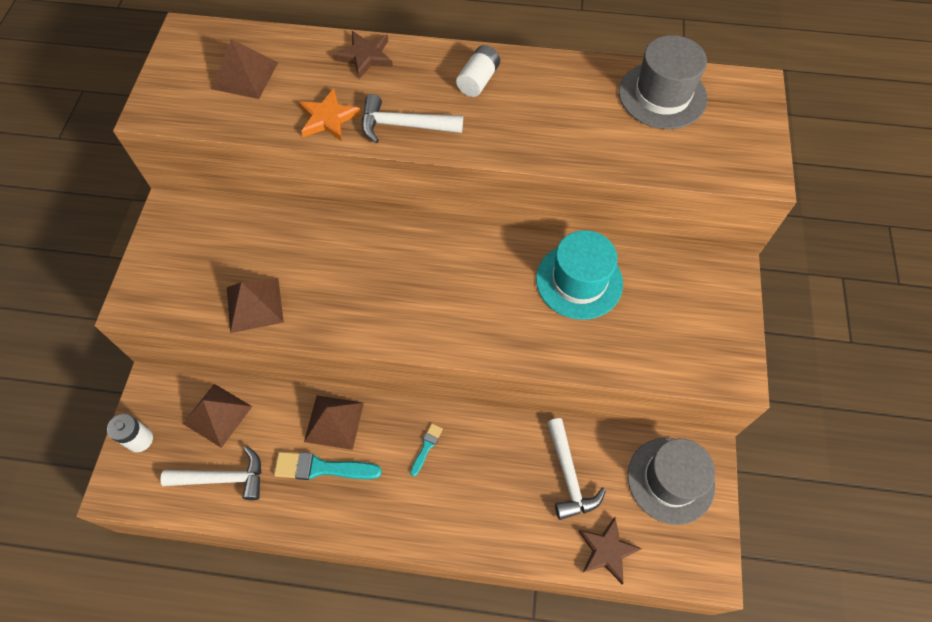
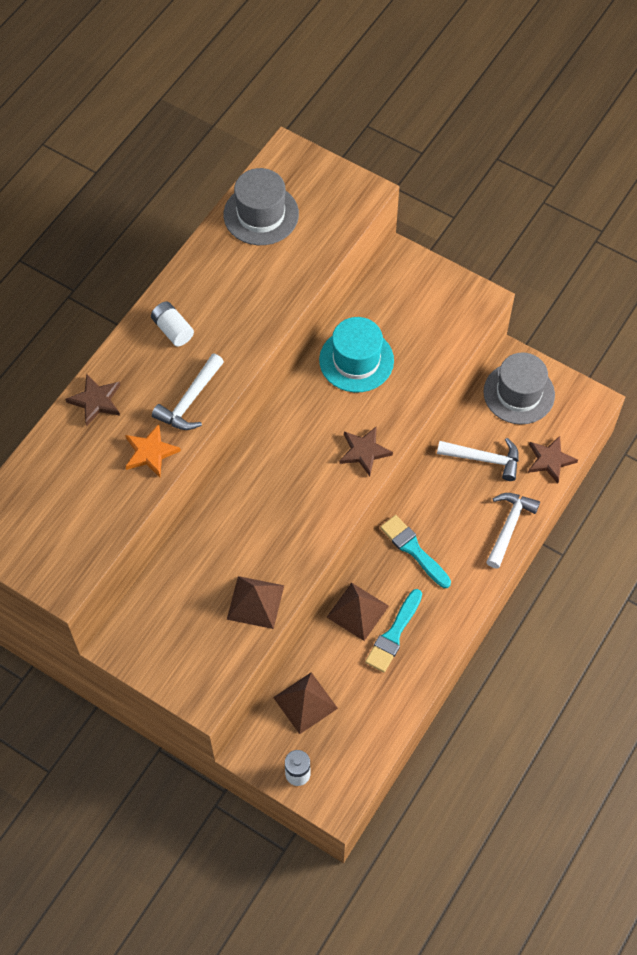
camera: 65 degrees left, 0 degrees up
white hammer [160,446,261,500] -> white hammer moved to [486,493,540,569]
brown pyramid [211,39,278,99] -> none
turquoise brush [410,423,443,477] -> turquoise brush [380,515,451,588], size x1.87
none -> brown star [339,426,393,476]

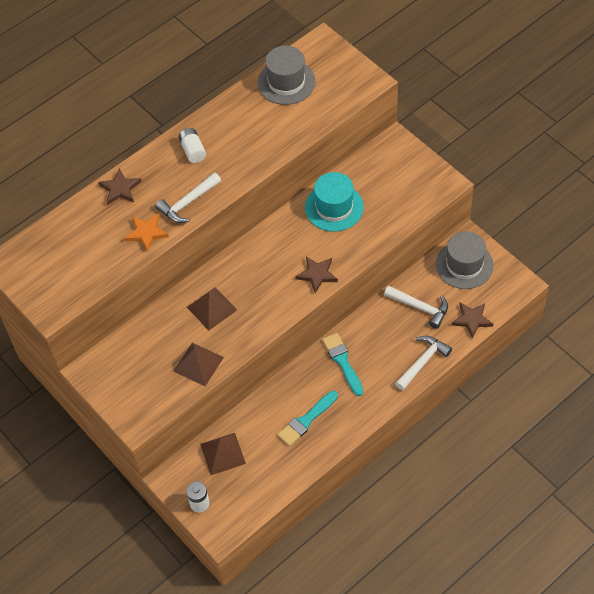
camera: 20 degrees right, 5 degrees down
brown pyramid [327,583,389,641] -> brown pyramid moved to [187,287,237,330]

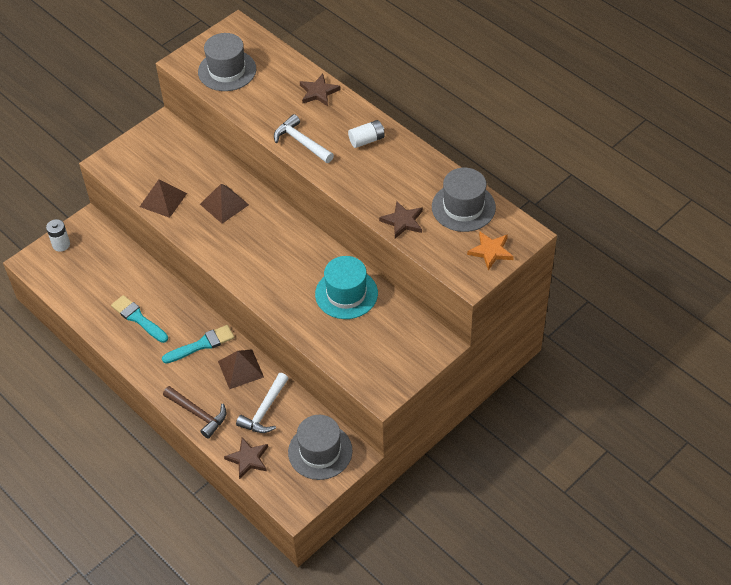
camera: 85 degrees right, 5 degrees down
orange star [124,214,169,252] -> orange star moved to [467,231,514,270]
brown pyramid [200,433,246,475] -> brown pyramid moved to [218,349,264,389]
brown star [295,256,338,293] -> brown star moved to [379,201,423,239]
white hammer [395,336,452,391] -> brown hammer [163,386,226,439]
none -> grey hat [198,33,256,91]

